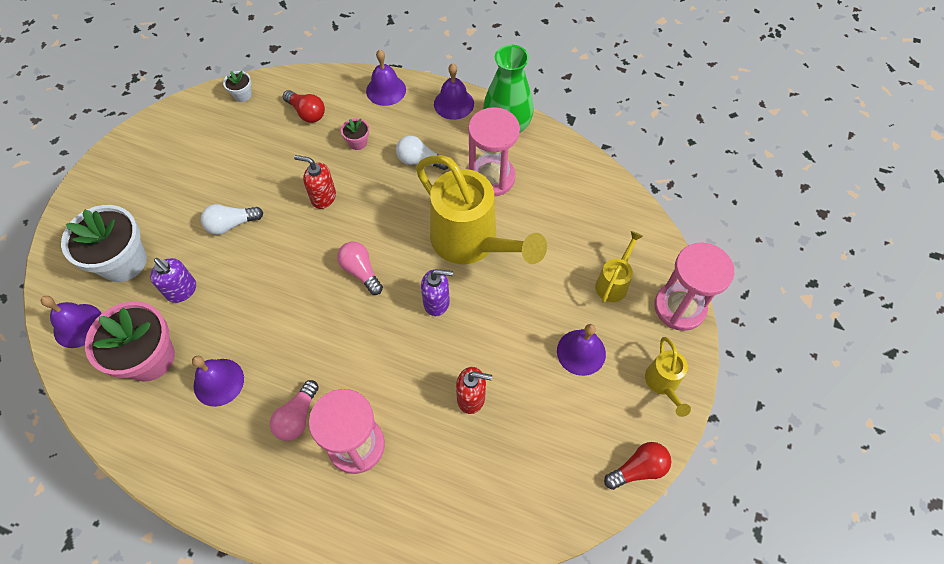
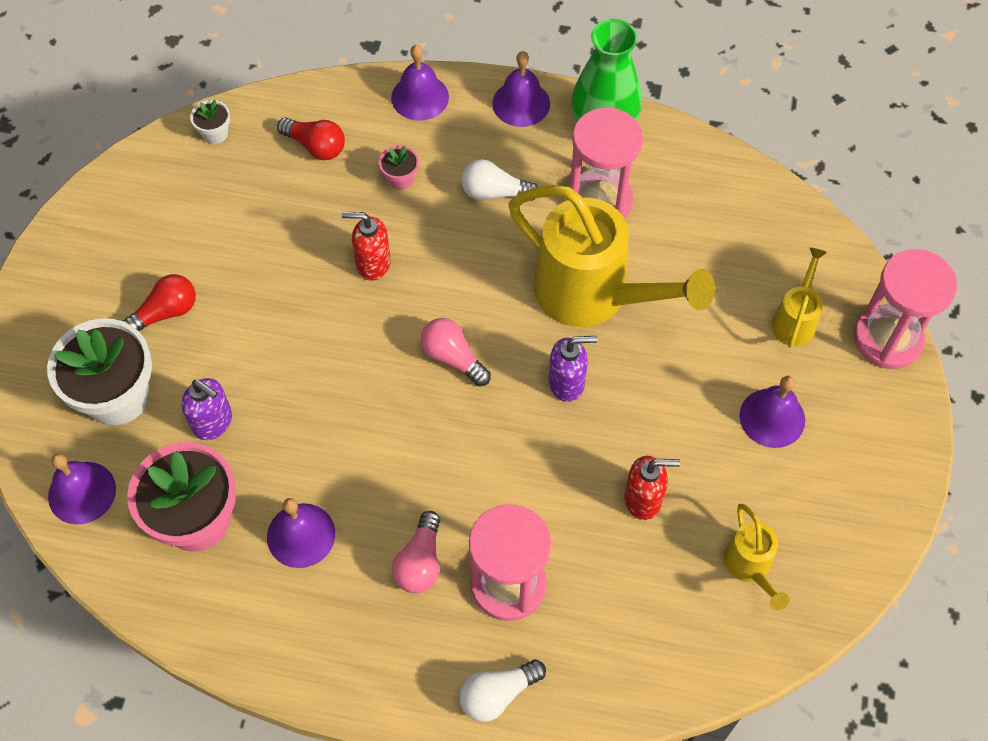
camera: 10 degrees left, 0 degrees up
white light bulb [201,204,263,235] -> white light bulb moved to [459,659,546,722]
red light bulb [604,442,672,490] -> red light bulb moved to [122,274,196,331]
yellow watering can [645,337,691,417] -> yellow watering can moved to [724,504,790,610]

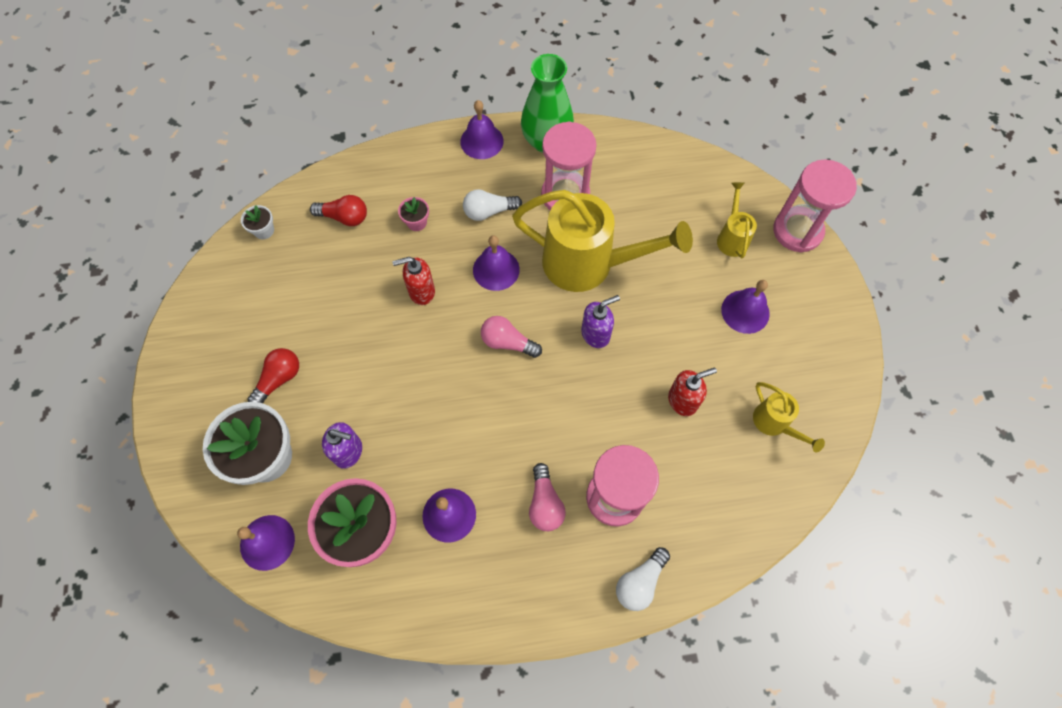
camera: 20 degrees left, 5 degrees up
purple bell [391,45,449,121] -> purple bell moved to [473,235,520,291]

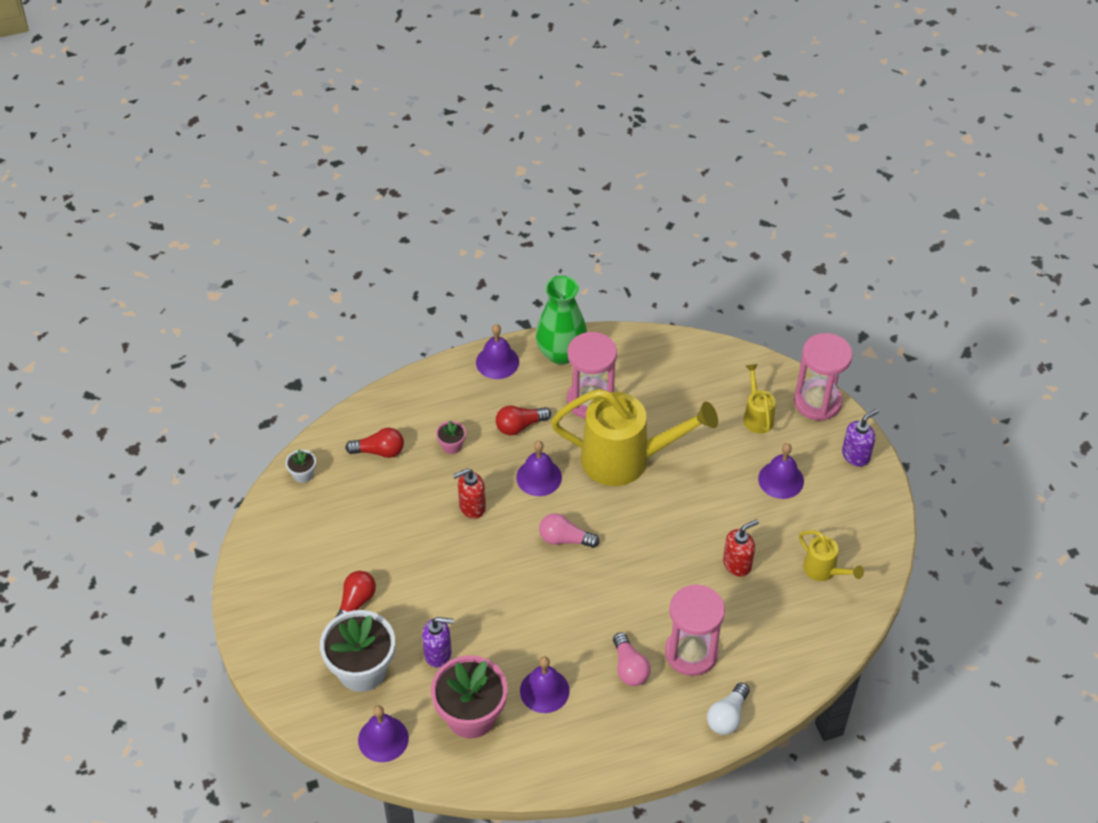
camera: 10 degrees left, 15 degrees down
white light bulb [463,189,522,221] -> red light bulb [496,405,551,435]
purple soap dispenser [581,295,620,348] -> purple soap dispenser moved to [842,409,879,467]

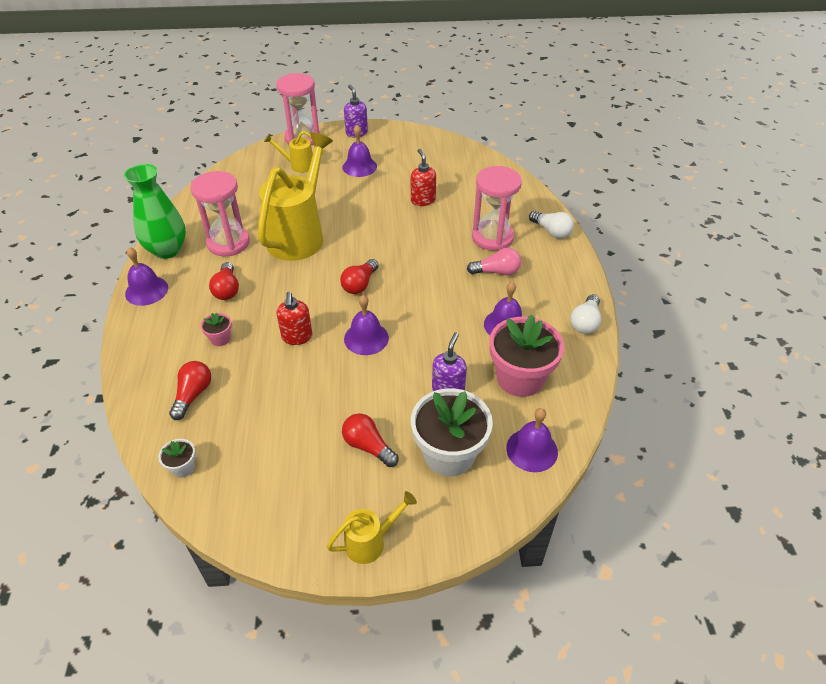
camera: 75 degrees left, 5 degrees down
purple bell [516,441,562,496] -> purple bell moved to [344,295,389,355]
pink light bulb [539,513,600,548] -> red light bulb [340,259,379,294]
yellow watering can [799,530,864,581] -> yellow watering can moved to [327,491,417,564]
none -> white light bulb [570,294,601,334]

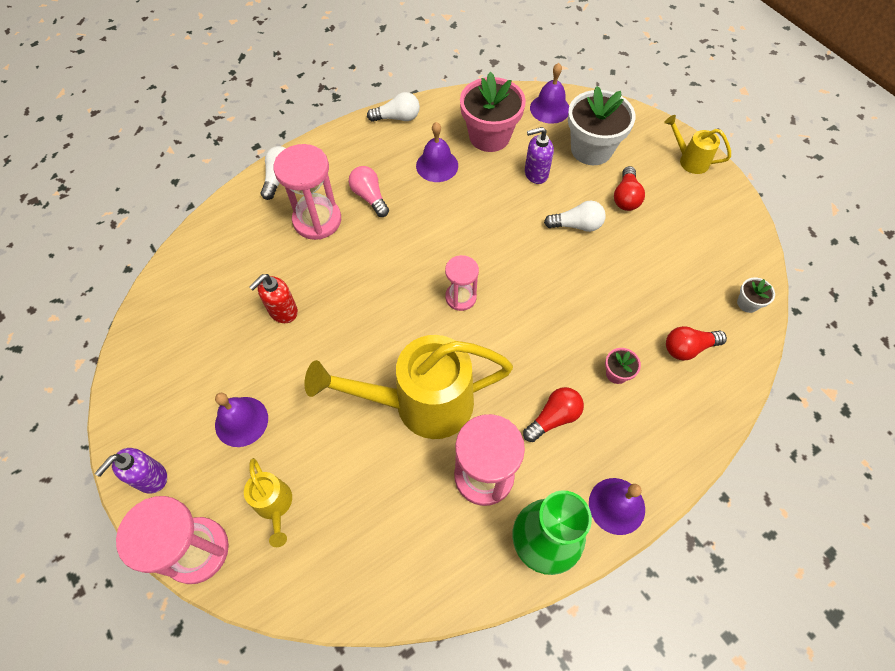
camera: 120 degrees left, 15 degrees up
red soap dispenser [276,292,313,345] -> none
red light bulb [340,259,379,294] -> pink hourglass [445,255,479,311]
purple bell [344,295,389,355] -> none
none -> white light bulb [544,201,606,232]

